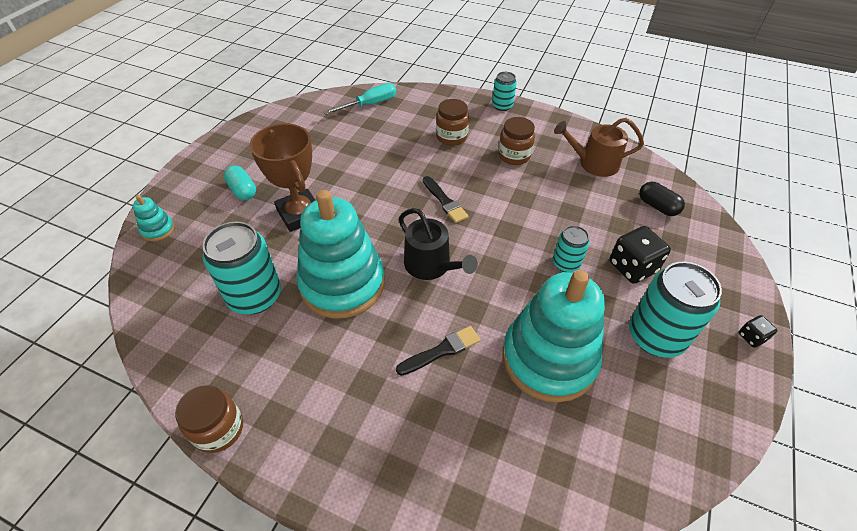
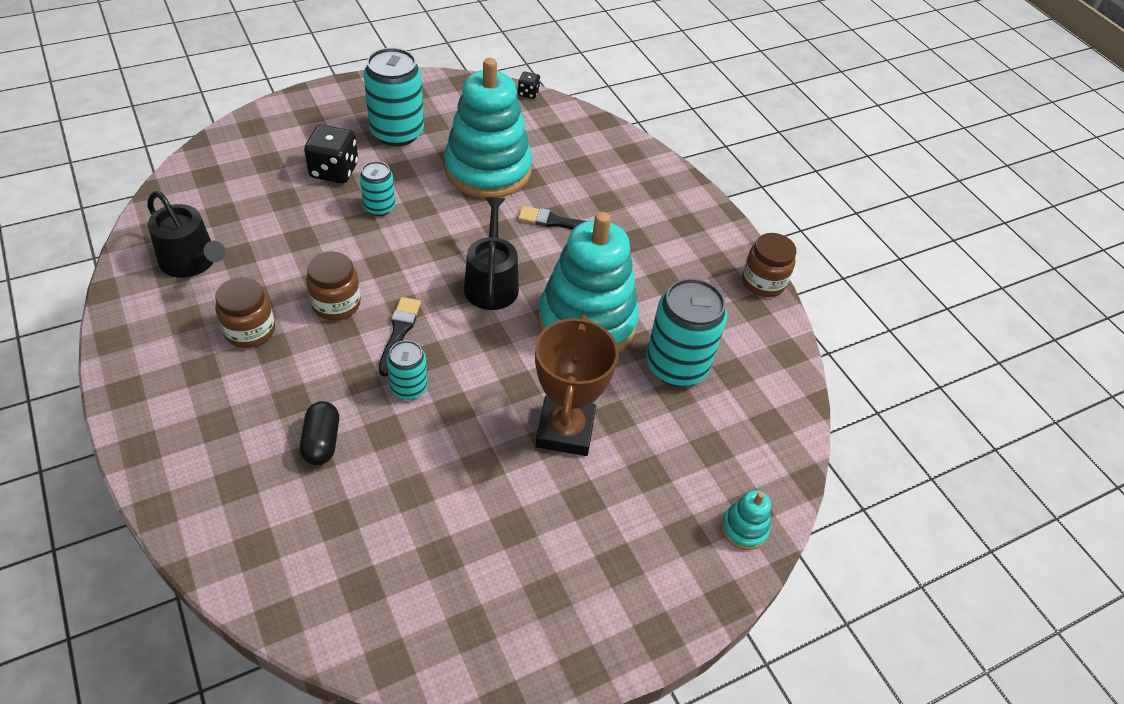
camera: 145 degrees left, 0 degrees up
turquoise capsule [224,166,256,200] -> none
turquoise screwdriver [324,83,396,115] -> none
brown jar [436,99,469,146] -> brown jar moved to [306,252,361,320]
turquoise can [492,72,517,111] -> turquoise can moved to [387,340,427,400]
brown watering can [554,118,644,177] -> black watering can [147,191,226,278]
black capsule [639,182,685,216] -> black capsule moved to [300,401,339,465]
black dice [739,315,778,348] -> black dice moved to [518,72,540,99]

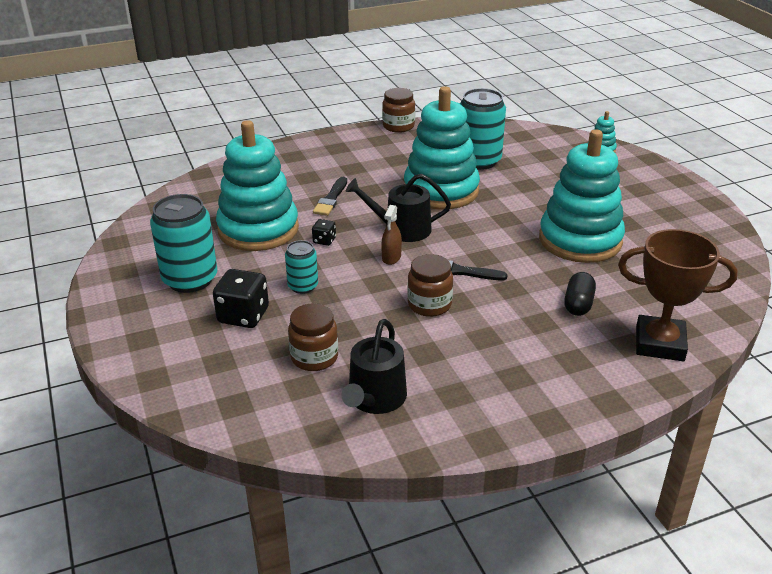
camera: 80 degrees left, 15 degrees down
black watering can [147,191,226,278] -> black watering can turned 150 degrees clockwise [341,319,407,414]
brown jar [215,277,275,348] -> brown jar moved to [288,303,338,371]
black capsule [300,401,339,465] -> black capsule turned 75 degrees counterclockwise [564,272,596,316]
turquoise can [387,340,427,400] -> none
black dice [518,72,540,99] -> black dice moved to [312,219,336,246]
brown trophy [535,315,619,456] -> brown trophy moved to [618,229,737,361]
none -> brown spray bottle [381,205,402,265]
none -> turquoise stacking toy [539,129,625,263]

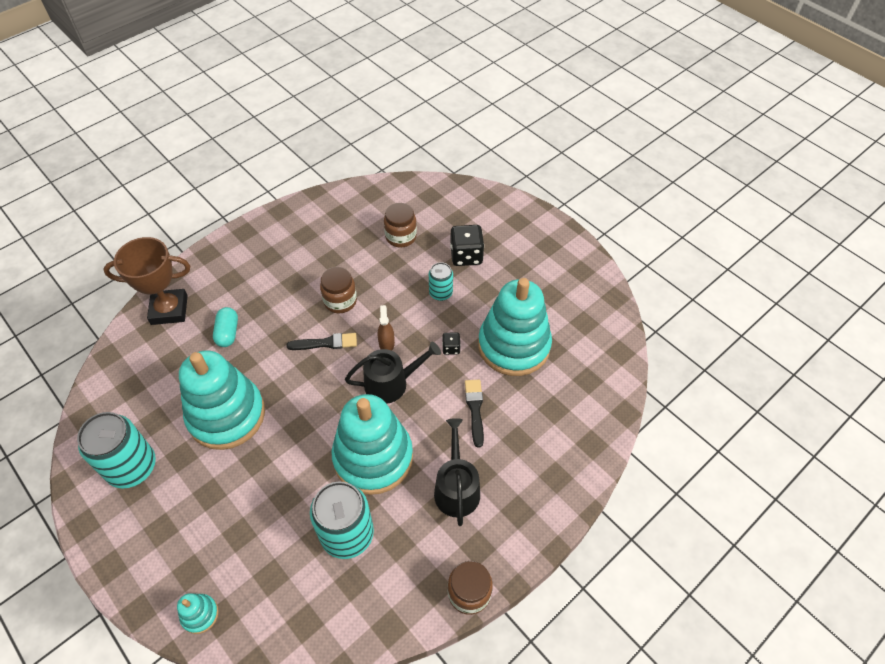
camera: 160 degrees right, 20 degrees up
turquoise can [150,194,217,293] -> turquoise can moved to [77,412,156,489]
black watering can [341,319,407,414] -> black watering can moved to [434,418,480,526]
black capsule [564,272,596,316] -> turquoise capsule [213,307,238,347]

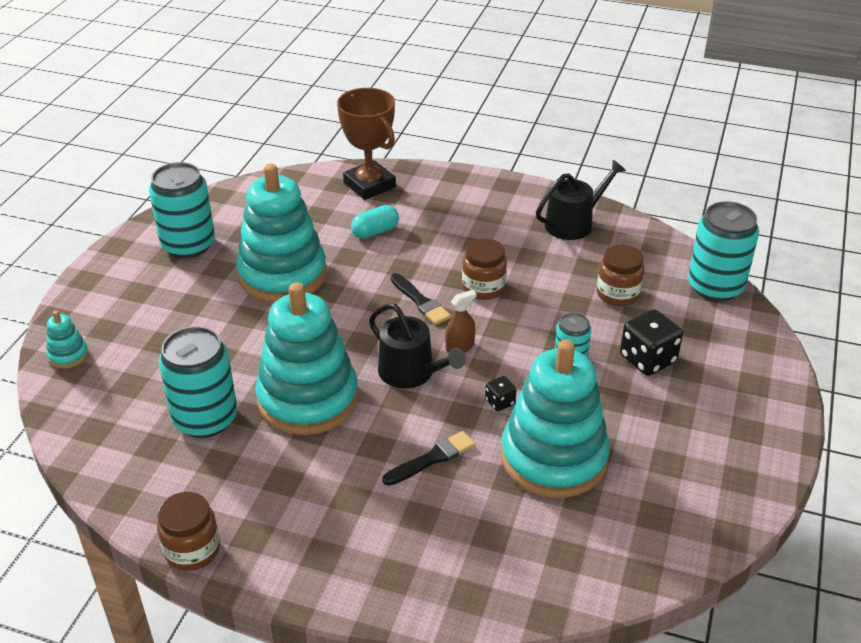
camera: 60 degrees right, 15 degrees down
black watering can [434,418,480,526] -> black watering can moved to [536,160,626,240]
none -> turquoise can [688,201,759,302]

